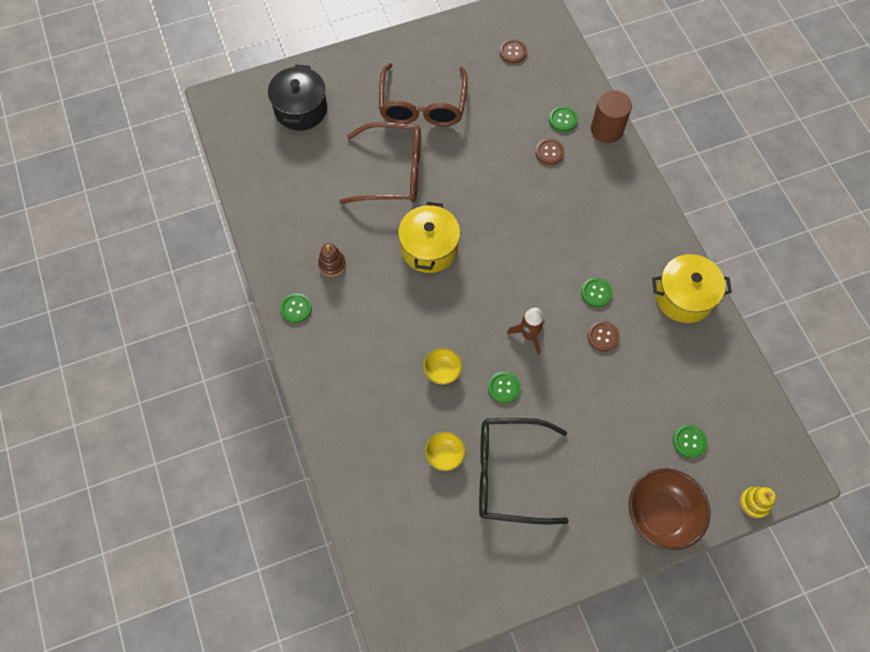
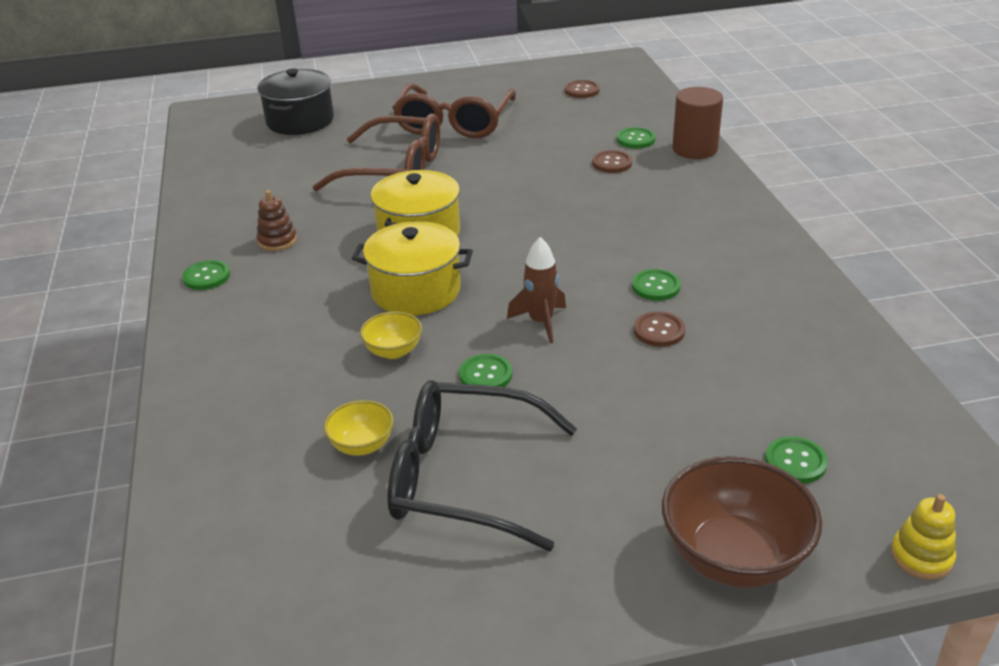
camera: 10 degrees right, 30 degrees down
yellow pot [652,254,732,323] -> yellow pot moved to [352,221,473,315]

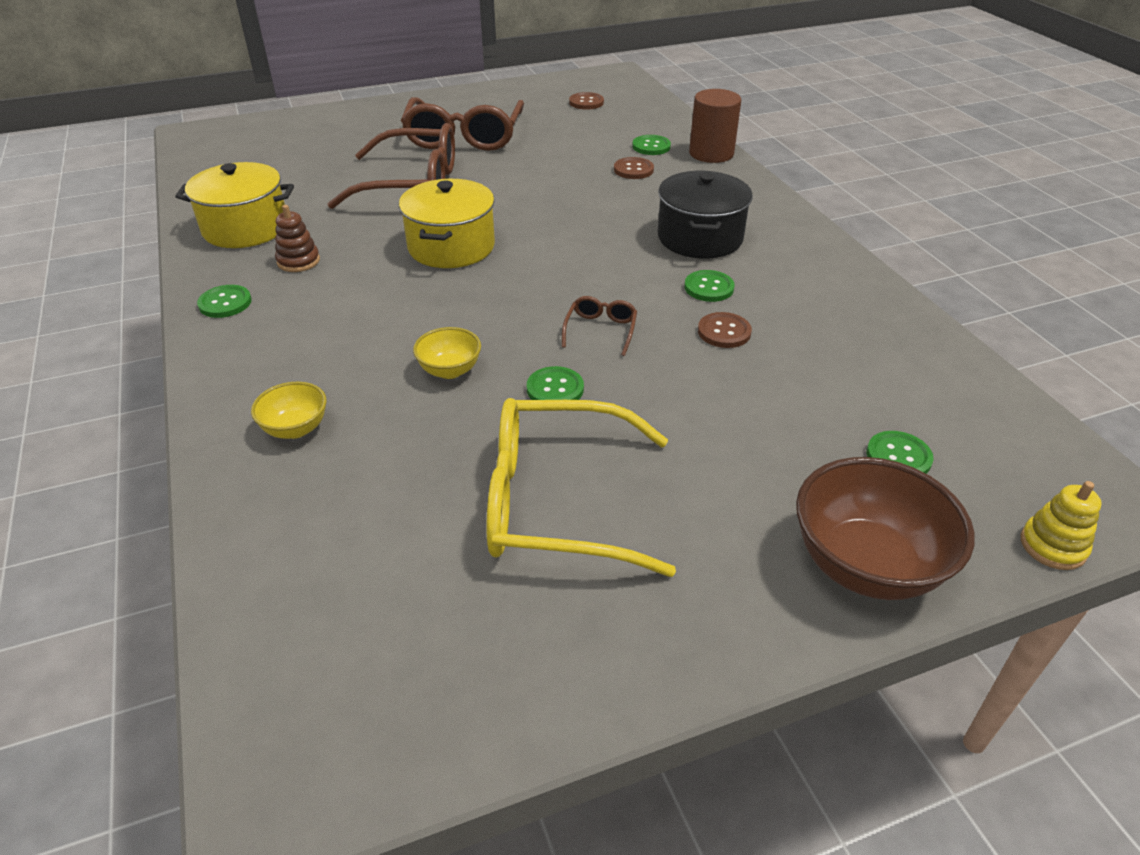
camera: 10 degrees left, 5 degrees up
black pot [257,68,334,135] -> black pot moved to [658,171,753,258]
yellow bowl [324,400,394,456] -> yellow bowl moved to [251,382,327,439]
yellow pot [352,221,473,315] -> yellow pot moved to [175,162,294,248]
black glasses [387,380,577,551] -> yellow glasses [487,398,676,577]
brown rocket [507,237,566,343] -> brown glasses [562,296,637,356]

